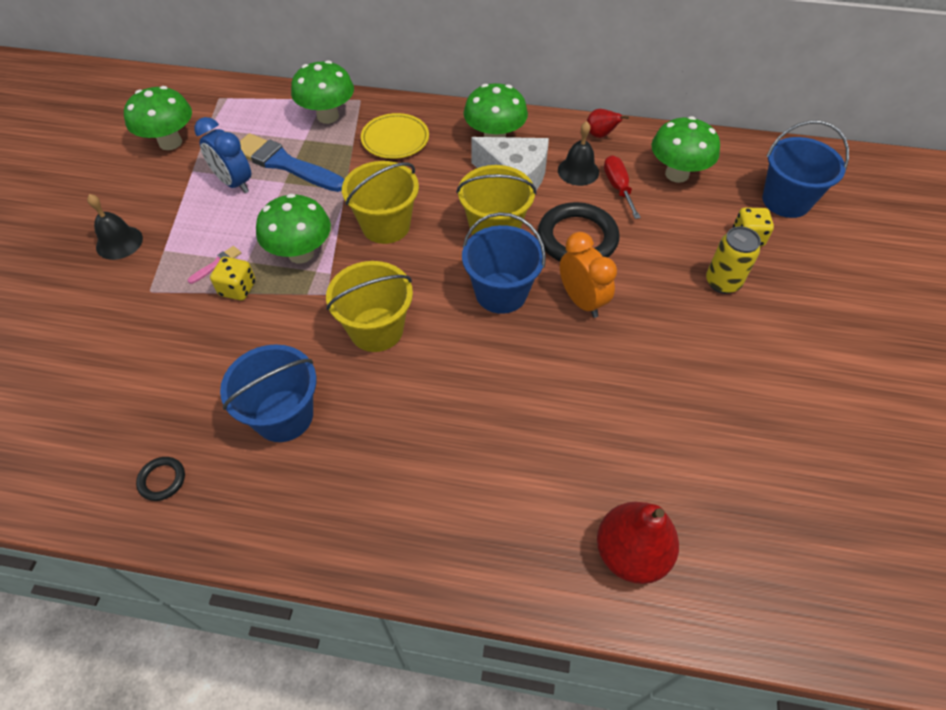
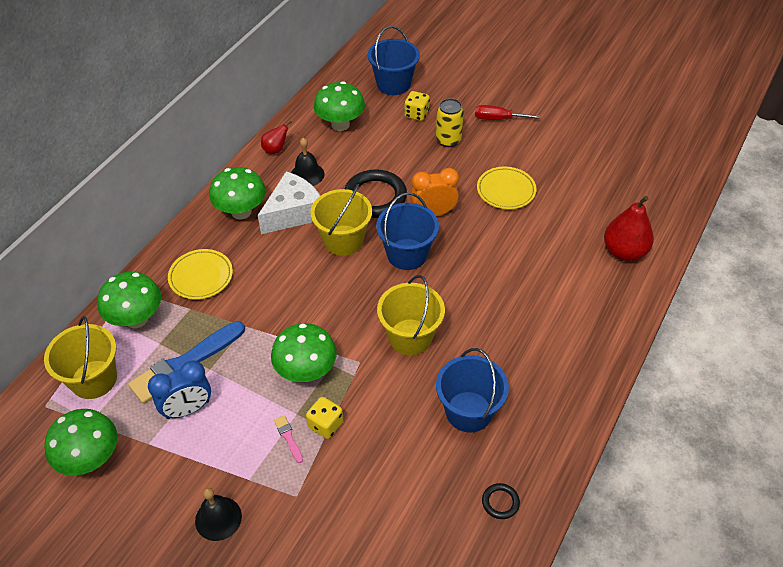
camera: 70 degrees left, 5 degrees down
yellow bucket [342,161,419,244] -> yellow bucket moved to [44,316,117,399]
red screwdriver [604,155,641,219] -> red screwdriver moved to [475,105,540,120]
none -> yellow plate [477,167,537,209]

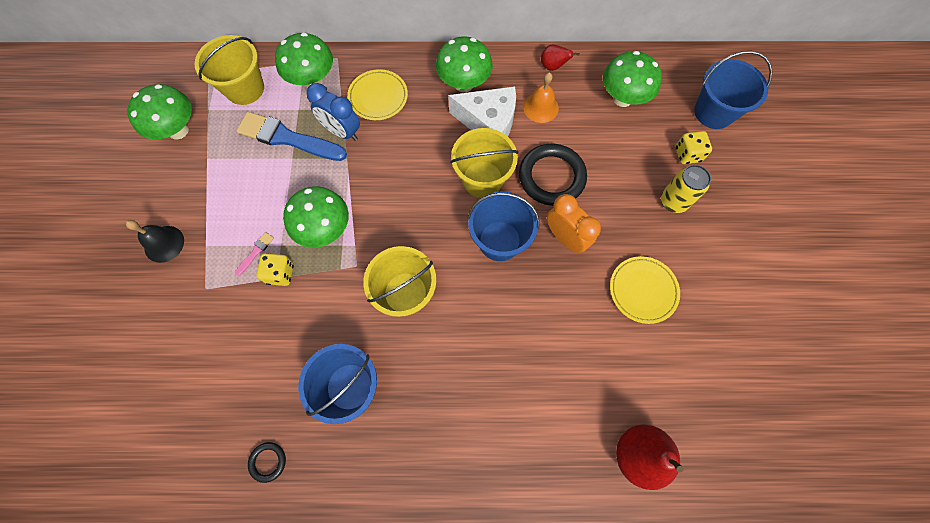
camera: 60 degrees right, 20 degrees up
blue clock [148,360,211,419] -> blue clock moved to [306,83,360,141]
black bell [291,138,324,186] -> orange bell [523,72,559,123]
red screwdriver [475,105,540,120] -> none

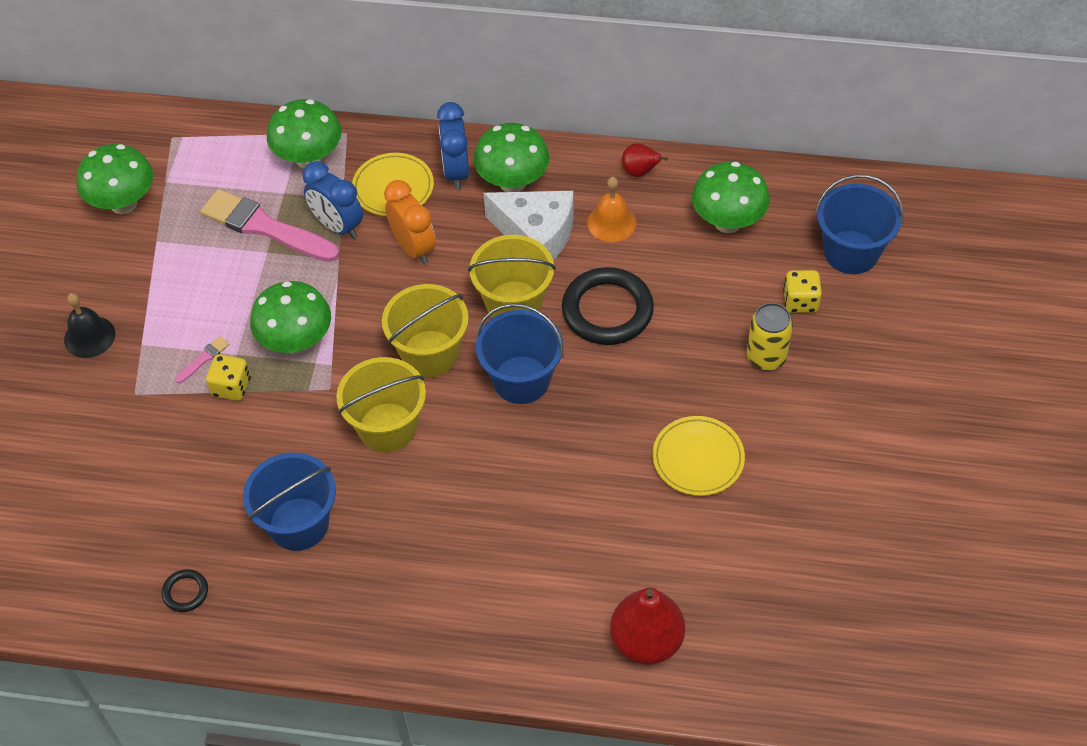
camera: 10 degrees right, 15 degrees down
yellow bucket [194,35,264,105] -> yellow bucket moved to [382,284,469,377]
blue brush [236,112,347,161] -> pink brush [200,189,340,262]
orange clock [547,194,601,253] -> orange clock moved to [384,180,436,265]
none -> blue clock [437,102,469,190]

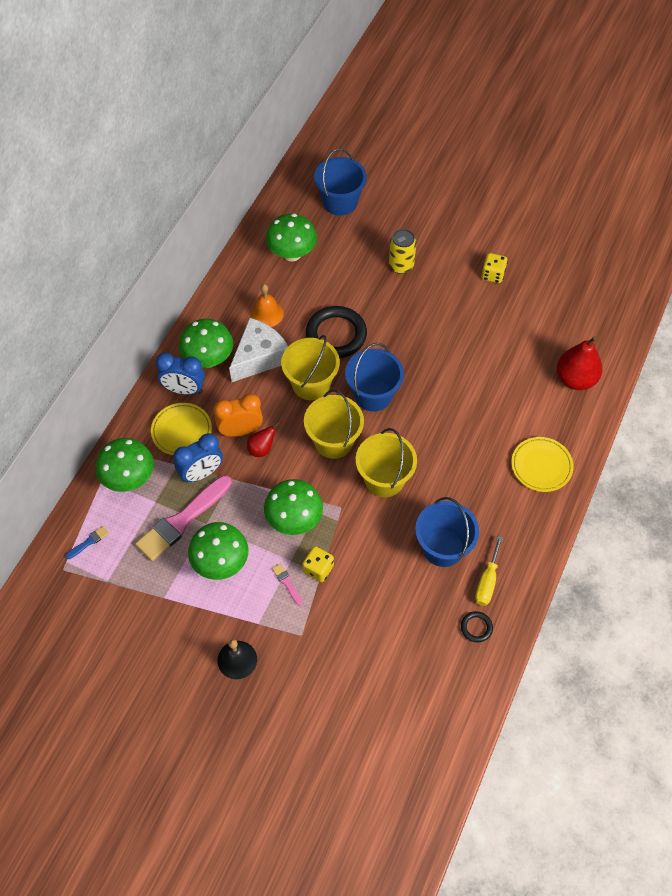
camera: 75 degrees left, 5 degrees up
green mushroom [77,144,153,214] -> green mushroom moved to [188,522,248,580]
red pear [622,143,668,177] -> red pear moved to [247,422,279,457]
yellow plate [652,416,745,496] -> yellow plate moved to [511,437,574,492]
yellow dice [783,270,822,313] -> yellow dice moved to [481,253,508,283]
none -> blue brush [65,526,109,559]
none -> yellow screwdriver [475,535,503,606]

